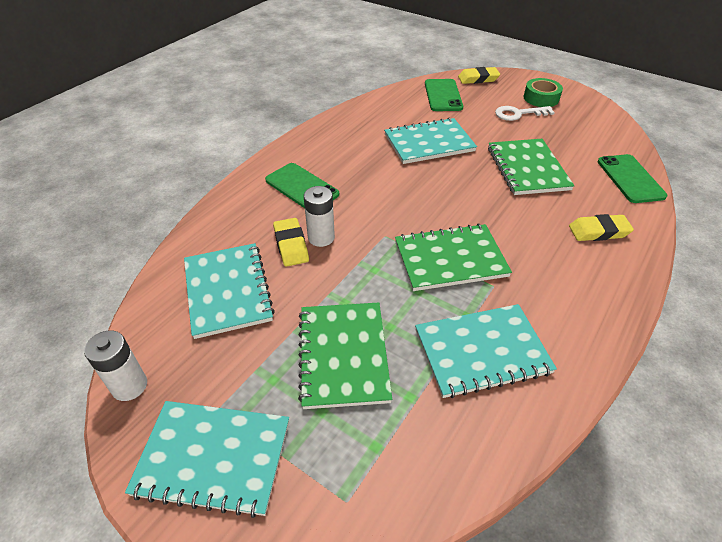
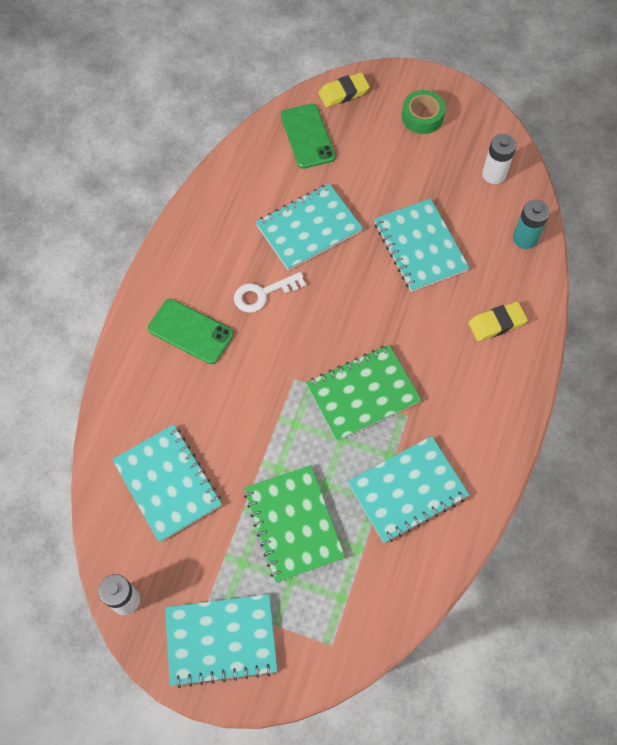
camera: 15 degrees left, 20 degrees up
yellow eraser [273,218,309,267] -> none
white battery [304,186,335,247] -> white battery moved to [482,134,516,184]
green notebook [488,139,574,195] -> turquoise notebook [374,198,469,292]
white key [495,106,555,121] -> white key moved to [234,272,306,313]
green phone [598,154,667,203] -> turquoise battery [513,200,550,249]

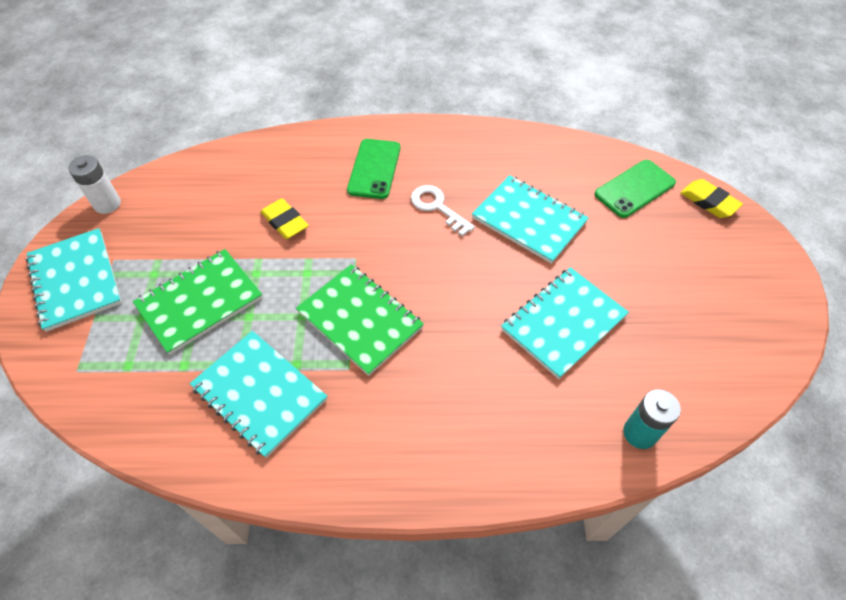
camera: 70 degrees right, 10 degrees down
turquoise notebook [112,424,222,542] -> none
green tape [402,90,445,134] -> none
yellow eraser [468,302,528,341] -> yellow eraser moved to [260,198,309,239]
white battery [482,134,516,184] -> none

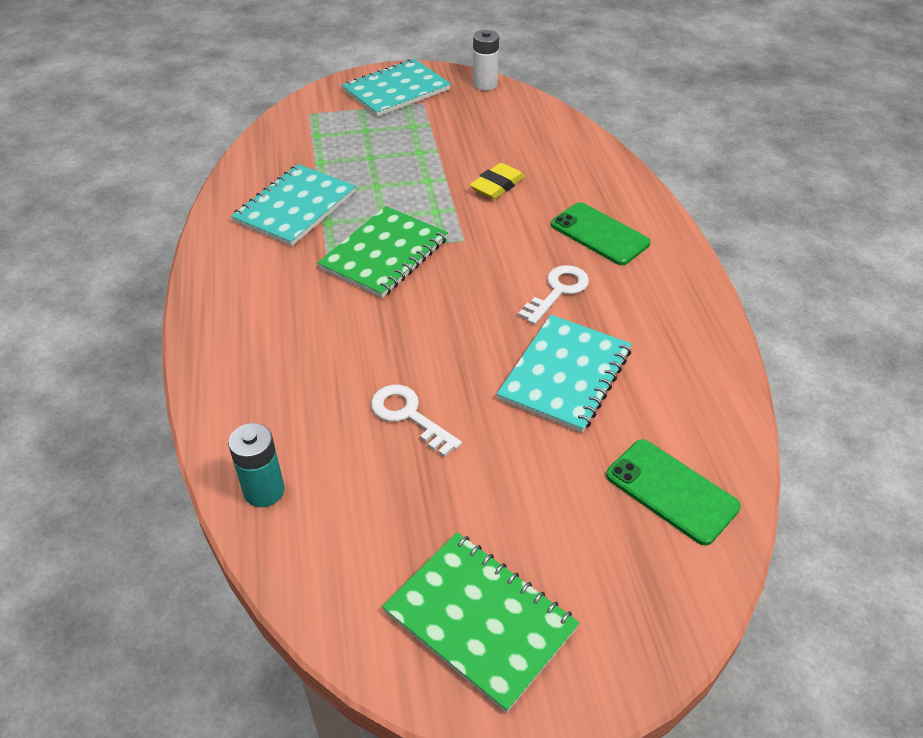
camera: 80 degrees right, 10 degrees down
green notebook [133,249,263,355] -> green notebook moved to [382,532,579,713]
green phone [347,139,400,199] -> green phone turned 45 degrees clockwise [551,202,651,265]
turquoise notebook [501,267,629,379] -> white key [371,385,462,457]
yellow eraser [680,179,743,218] -> none

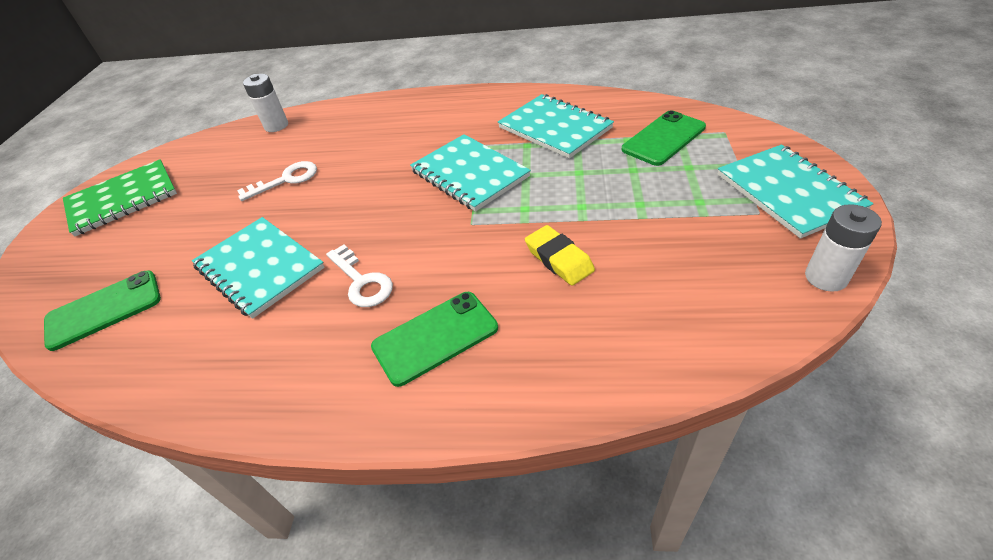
camera: 110 degrees right, 0 degrees up
turquoise battery [228,423,285,507] -> white battery [243,74,288,132]
green notebook [317,206,448,298] -> turquoise notebook [410,134,531,212]
none -> green phone [621,110,706,166]

